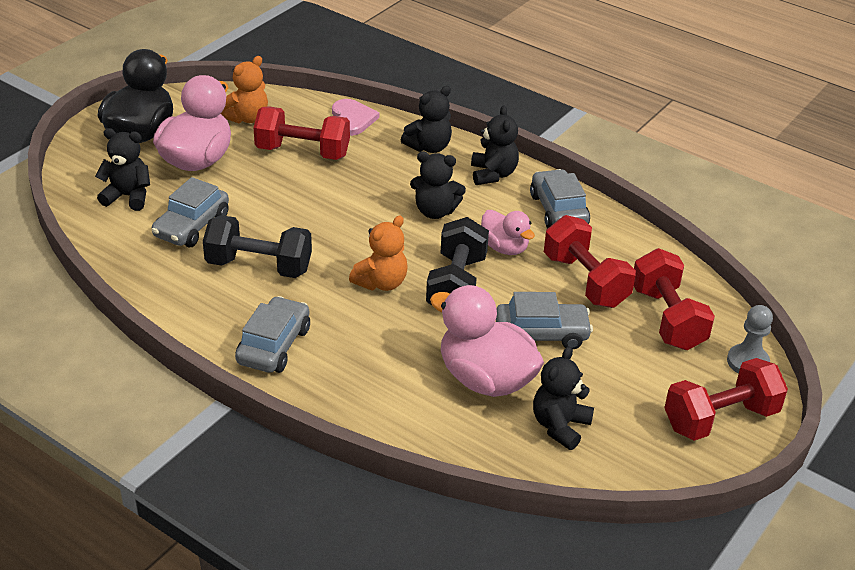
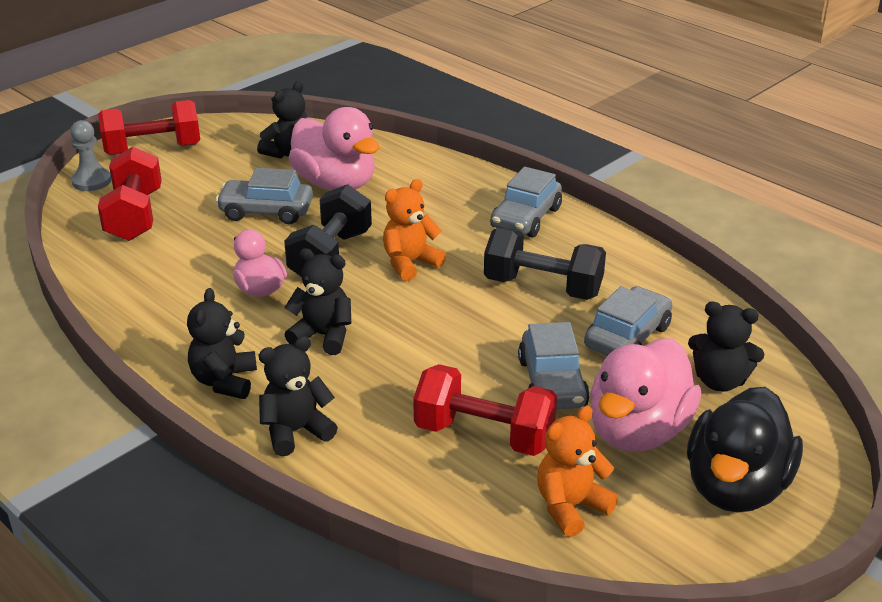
camera: 170 degrees left, 5 degrees down
pink heart [332,99,379,136] -> none
grey car [530,169,590,228] -> grey car moved to [518,322,590,409]
red dumbbell [544,215,636,308] -> none

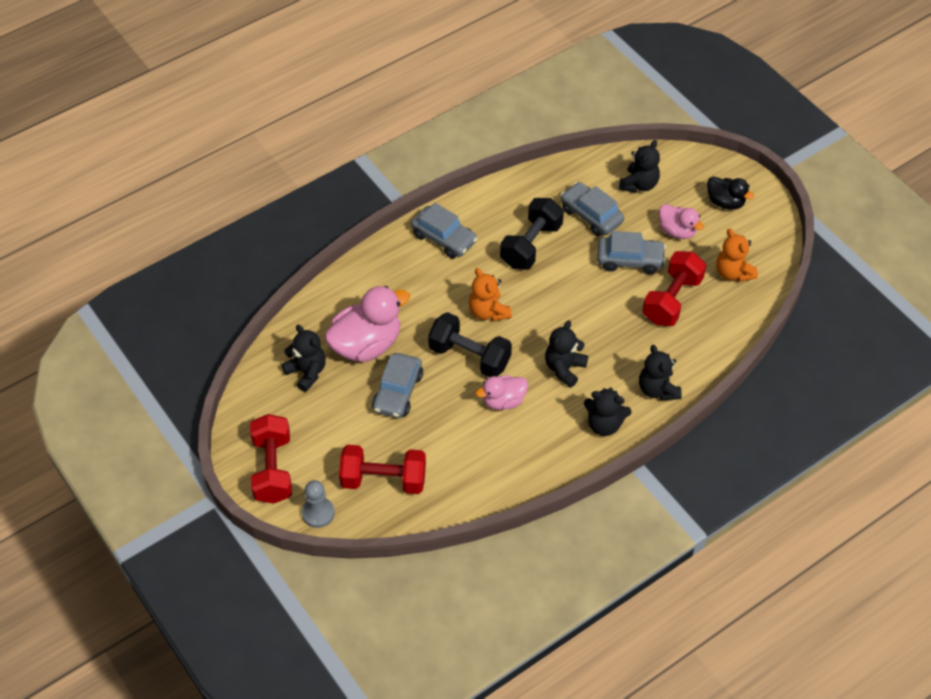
camera: 80 degrees left, 20 degrees up
pink duck [590,338,701,452] -> pink duck [659,204,704,239], size x0.57
black duck [687,387,803,513] -> black duck [707,176,754,210], size x0.57

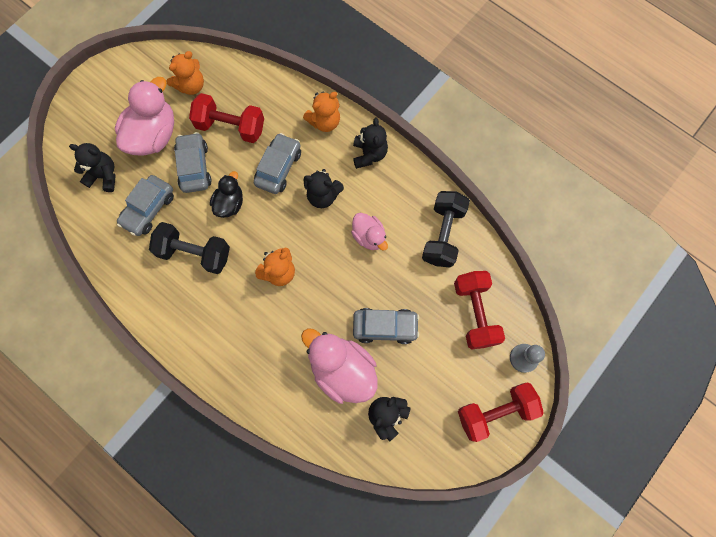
camera: 105 degrees left, 20 degrees up
grey car [411,203,478,259] -> grey car moved to [254,133,301,194]
black dumbbell [428,312,512,377] -> black dumbbell moved to [422,191,470,268]
black teddy bear [639,345,682,400] -> orange teddy bear [303,92,340,132]
pink duck [659,204,704,239] -> pink duck [115,77,174,155], size x1.75
black duck [707,176,754,210] -> black duck moved to [210,171,243,218]

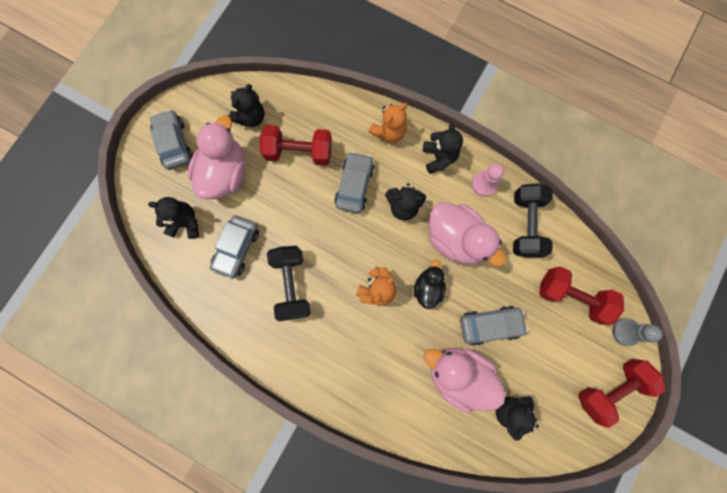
camera: 10 degrees left, 5 degrees up
black dumbbell [149,222,230,274] -> black dumbbell turned 75 degrees clockwise [267,246,310,321]
orange teddy bear [167,51,204,95] -> black teddy bear [228,84,265,127]
grey car [174,132,212,193] -> grey car moved to [150,109,193,170]
black duck [210,171,243,218] -> black duck moved to [414,260,446,309]
pink duck [351,213,388,251] -> pink duck [429,202,506,266], size x1.75
red dumbbell [454,271,505,350] -> red dumbbell turned 45 degrees counterclockwise [539,266,624,325]
none -> pink pawn [472,163,504,197]

